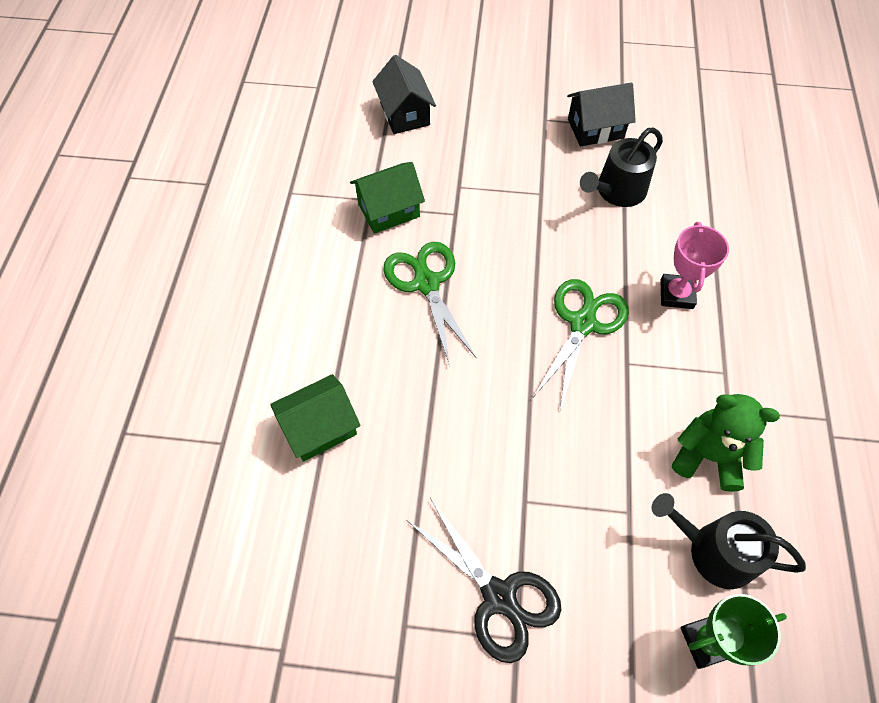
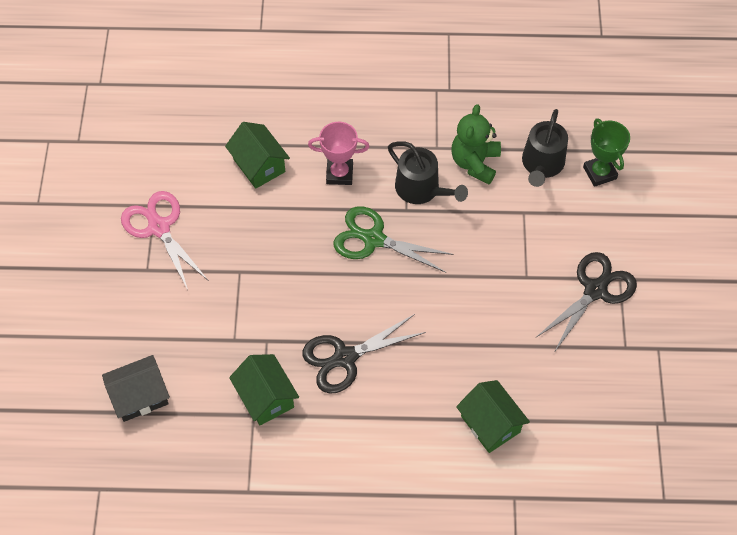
camera: 95 degrees left, 0 degrees up
green scissors [384,242,476,367] -> black scissors [302,314,426,394]
black house [567,82,636,147] -> pink scissors [121,191,209,290]
black watering can [580,127,663,207] -> black watering can moved to [388,141,468,204]
none -> green house [225,122,290,189]

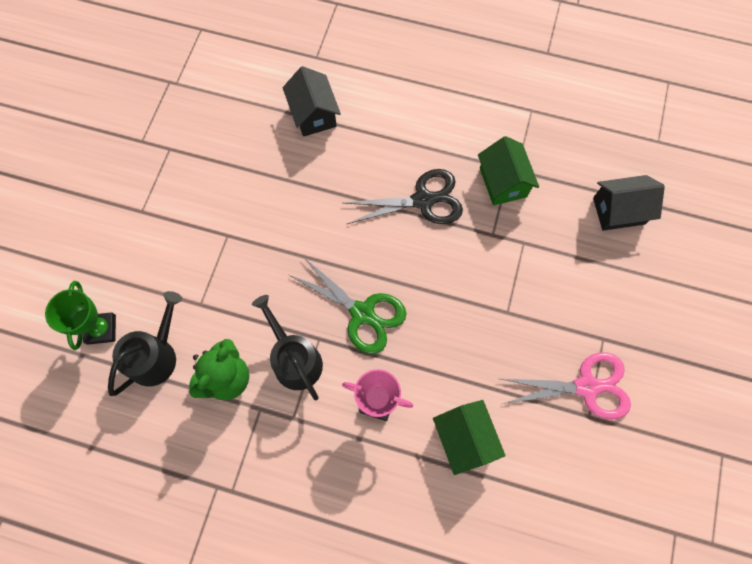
camera: 165 degrees left, 10 degrees up
pink scissors [121,191,209,290] -> pink scissors turned 75 degrees counterclockwise [501,352,631,420]
green house [456,380,530,453] -> black house [283,66,341,137]
black scissors [537,252,637,351] -> none

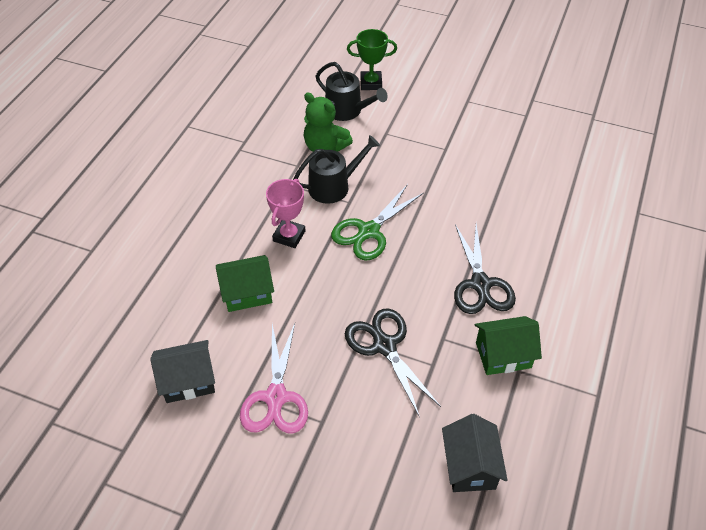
camera: 95 degrees right, 20 degrees down
black house [283,66,341,137] -> black house moved to [150,340,215,403]
none -> black scissors [345,309,441,417]

